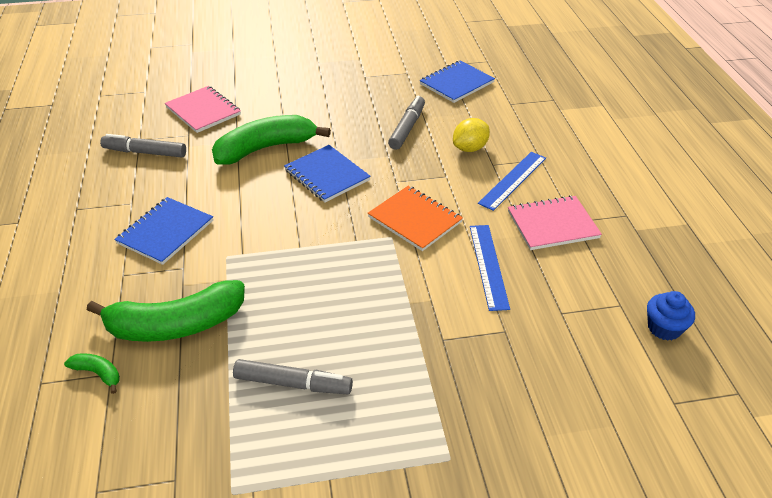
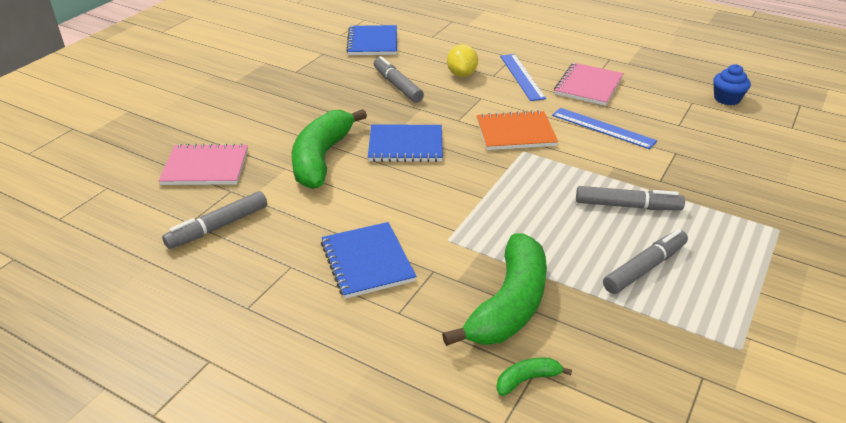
camera: 50 degrees left, 5 degrees down
none -> grey marker [576,186,685,210]

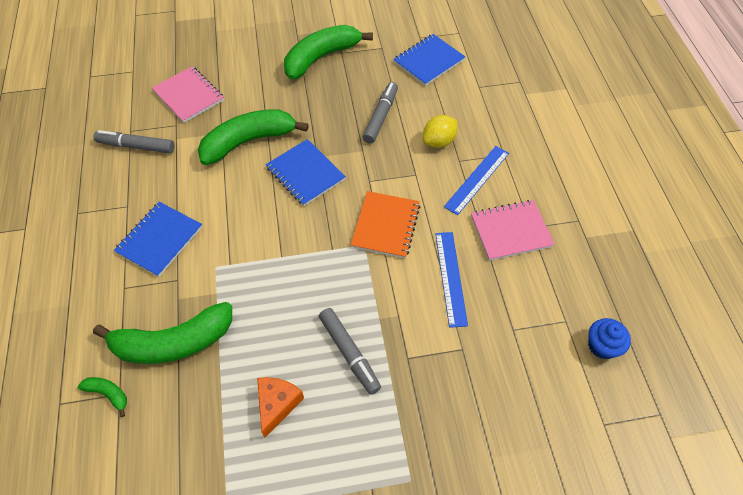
camera: 50 degrees right, 20 degrees up
orange notebook [477,110,558,150] -> orange notebook turned 60 degrees clockwise [351,191,420,258]
grey marker [603,229,688,294] -> orange cheese [257,377,304,438]
none -> green banana [284,25,373,80]

